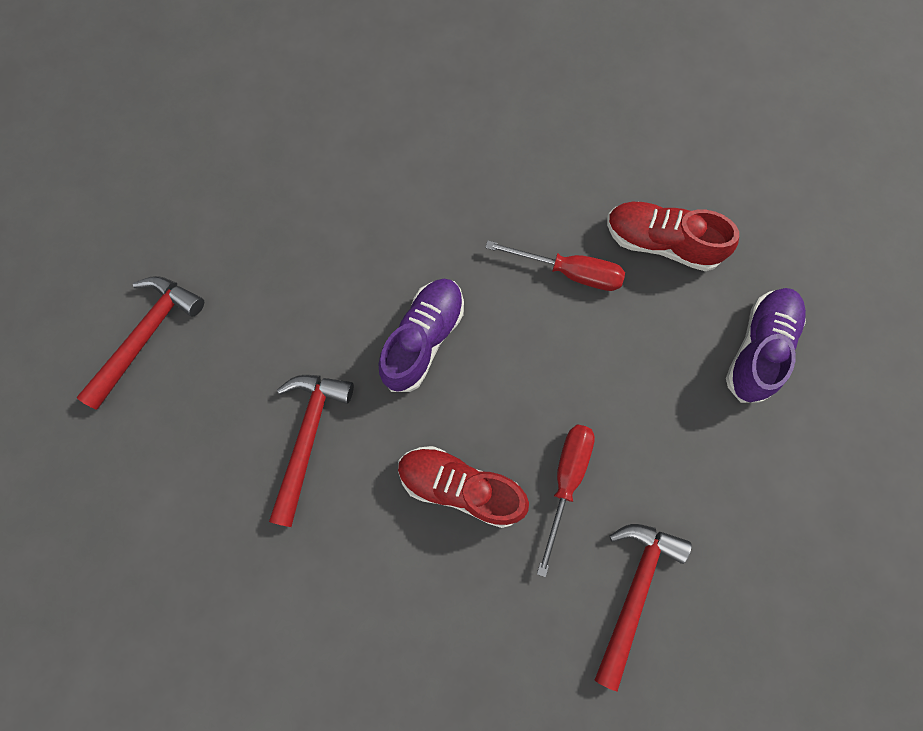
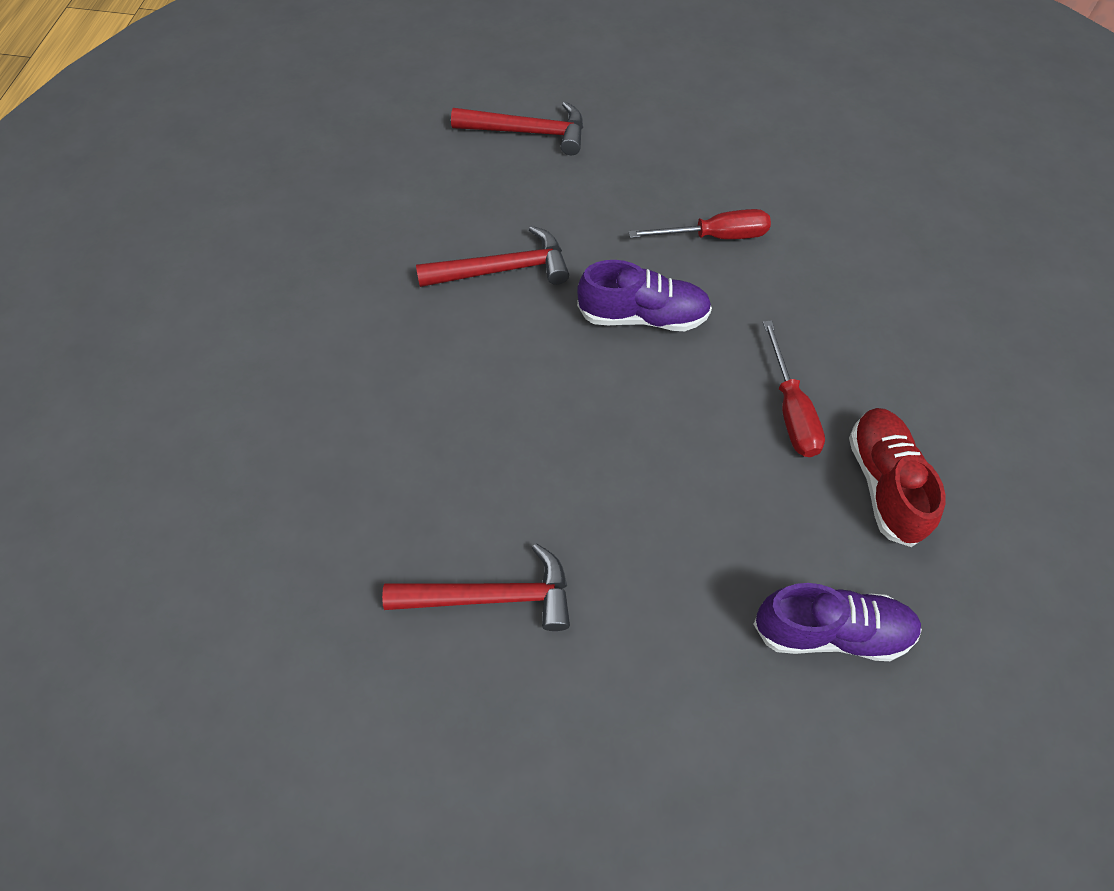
camera: 65 degrees right, 15 degrees down
red shoe [398,446,529,528] -> none
red screwdriver [537,424,595,577] -> red screwdriver moved to [629,209,771,239]

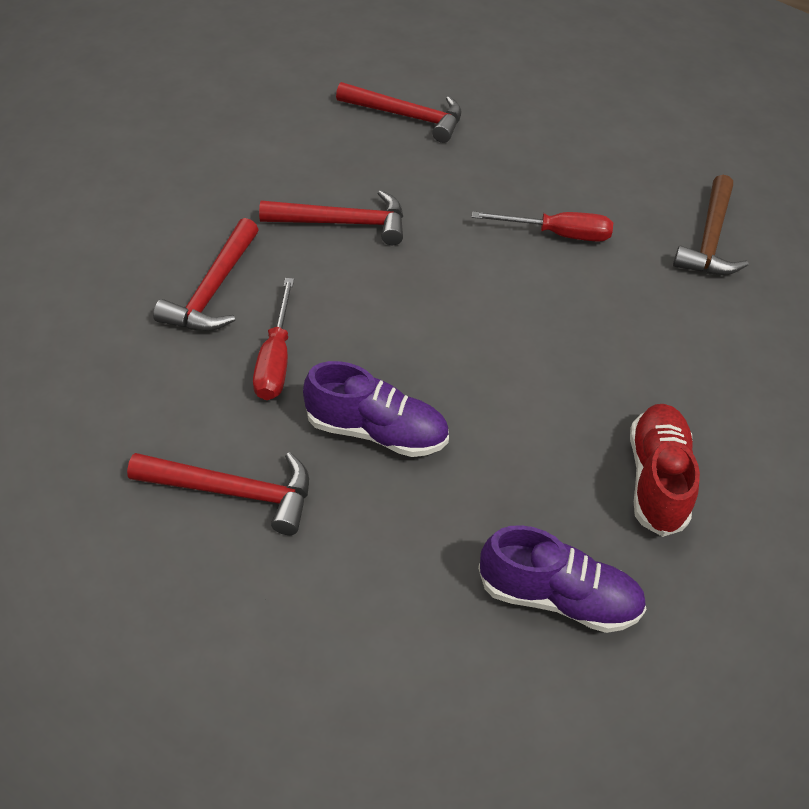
camera: 10 degrees right, 10 degrees down
purple shoe [577,260,712,331] -> purple shoe moved to [303,361,449,457]
red screwdriver [763,320,825,457] -> red screwdriver moved to [253,278,294,400]
none -> red hammer [153,218,259,331]
none -> brown hammer [673,175,748,275]

